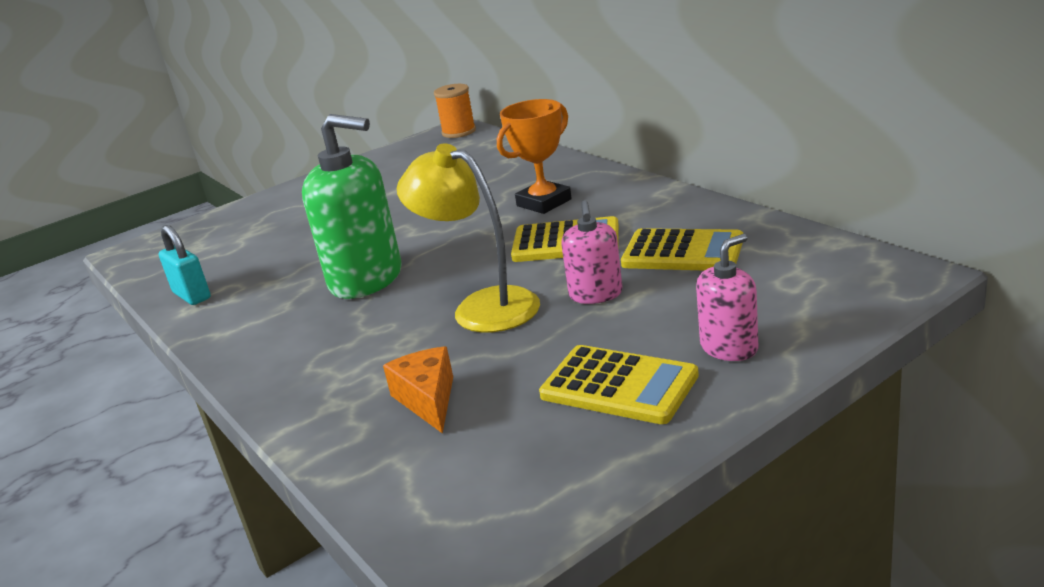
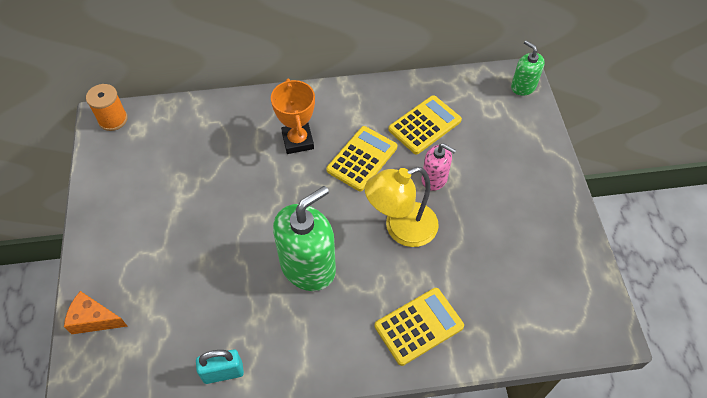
camera: 65 degrees left, 30 degrees up
orange cheese [383,346,453,434] -> orange cheese moved to [64,291,127,334]
yellow calculator [539,345,699,424] -> yellow calculator moved to [375,288,464,366]
pink soap dispenser [696,234,758,361] -> none
none -> green soap dispenser [511,40,545,96]

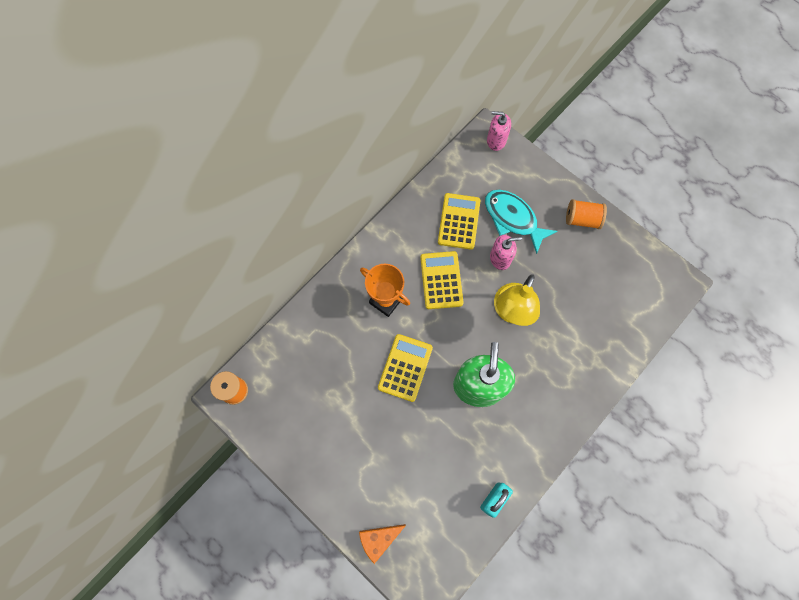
camera: 40 degrees left, 15 degrees up
yellow calculator [375,288,464,366] -> yellow calculator moved to [378,334,433,402]
green soap dispenser [511,40,545,96] -> pink soap dispenser [487,111,511,151]
none -> turquoise fish [485,190,558,254]
none -> orange spool [566,199,607,229]

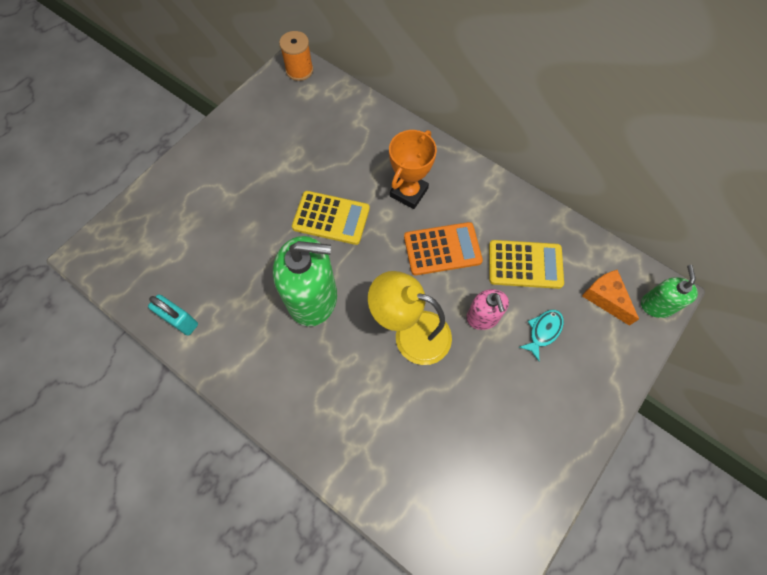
camera: 85 degrees right, 5 degrees down
orange cheese [359,524,406,564] -> orange cheese moved to [582,270,639,326]
yellow calculator [420,251,464,309] -> orange calculator [404,222,483,275]
turquoise fish [485,190,558,254] -> turquoise fish [519,310,564,361], size x0.53
pink soap dispenser [487,111,511,151] -> green soap dispenser [641,265,698,318]
orange spool [566,199,607,229] -> none

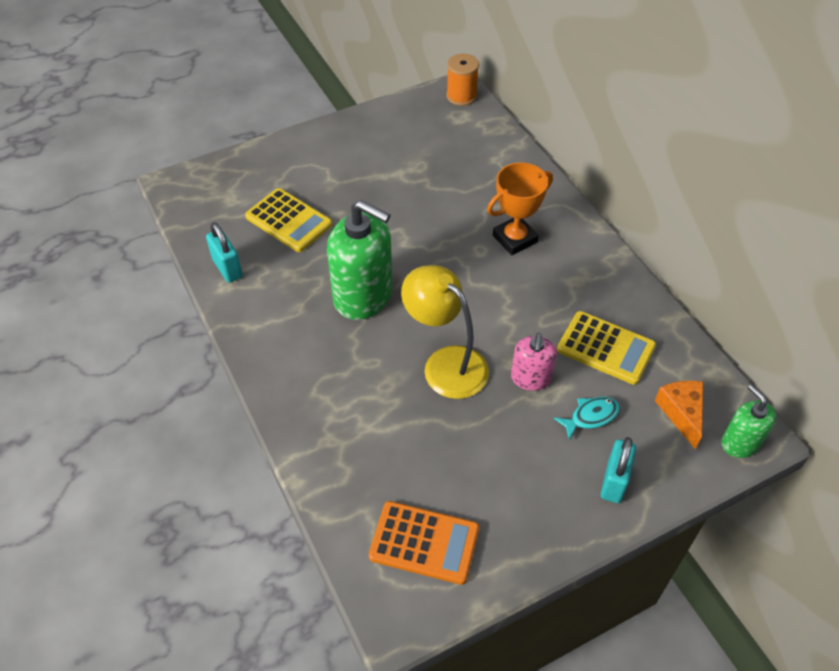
camera: 25 degrees right, 15 degrees down
yellow calculator [292,191,370,245] -> yellow calculator moved to [245,188,332,252]
orange calculator [404,222,483,275] -> orange calculator moved to [369,501,479,585]
green soap dispenser [641,265,698,318] -> green soap dispenser turned 60 degrees counterclockwise [722,384,776,458]
none -> turquoise padlock [601,437,636,503]

